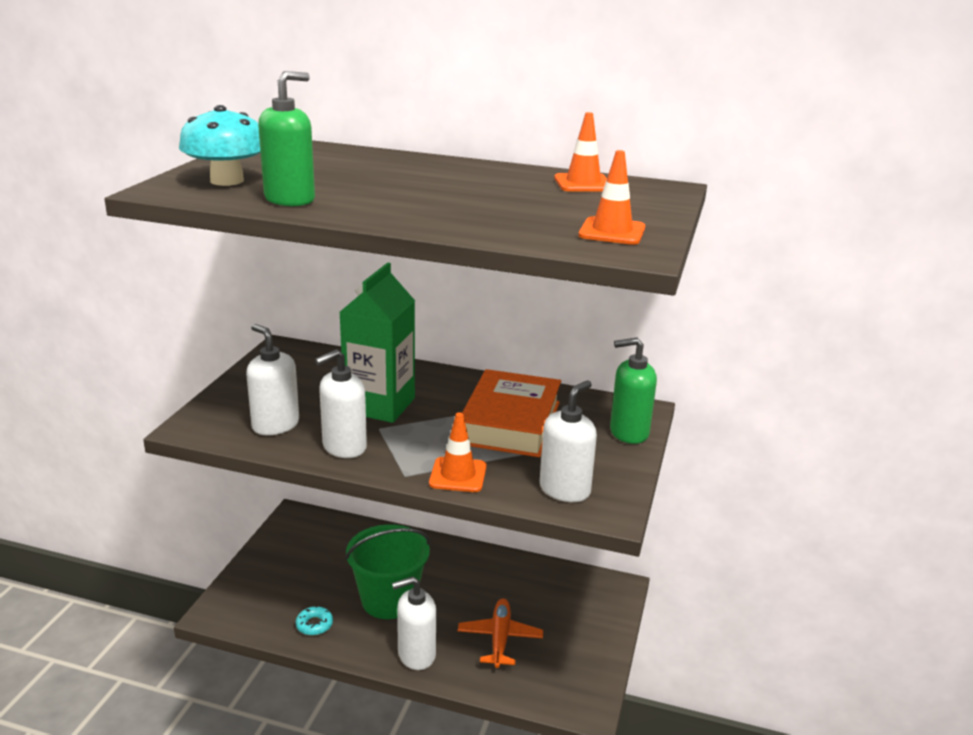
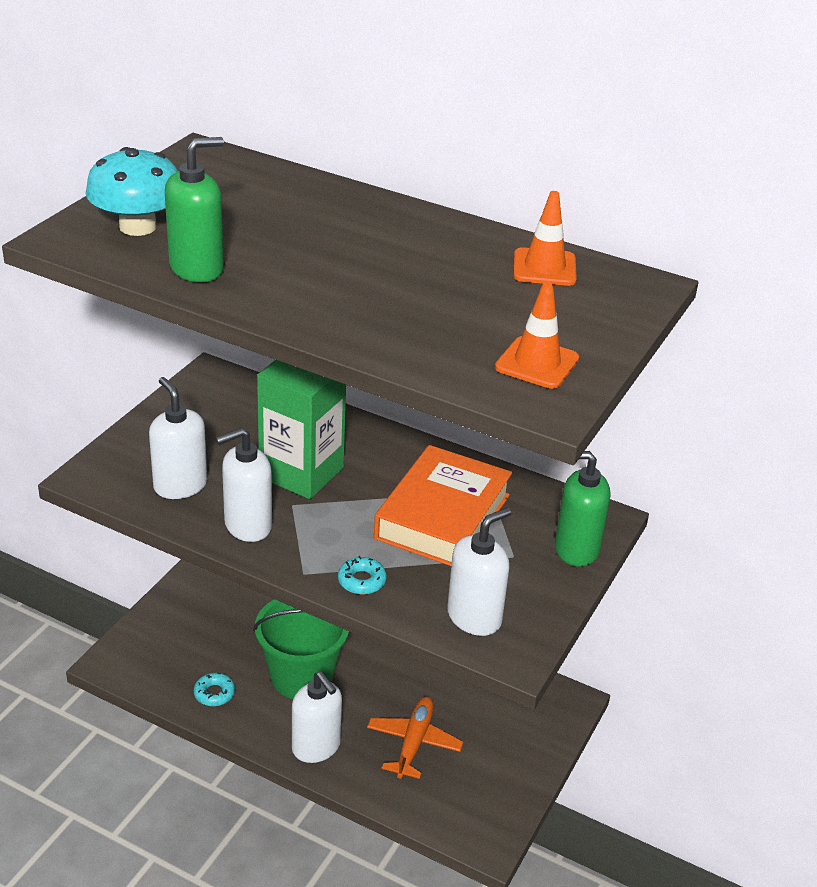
camera: 10 degrees right, 10 degrees up
white soap dispenser [392,576,436,670] -> white soap dispenser turned 120 degrees counterclockwise [292,672,342,763]
orange traffic cone [429,413,487,492] -> turquoise donut [338,556,387,595]

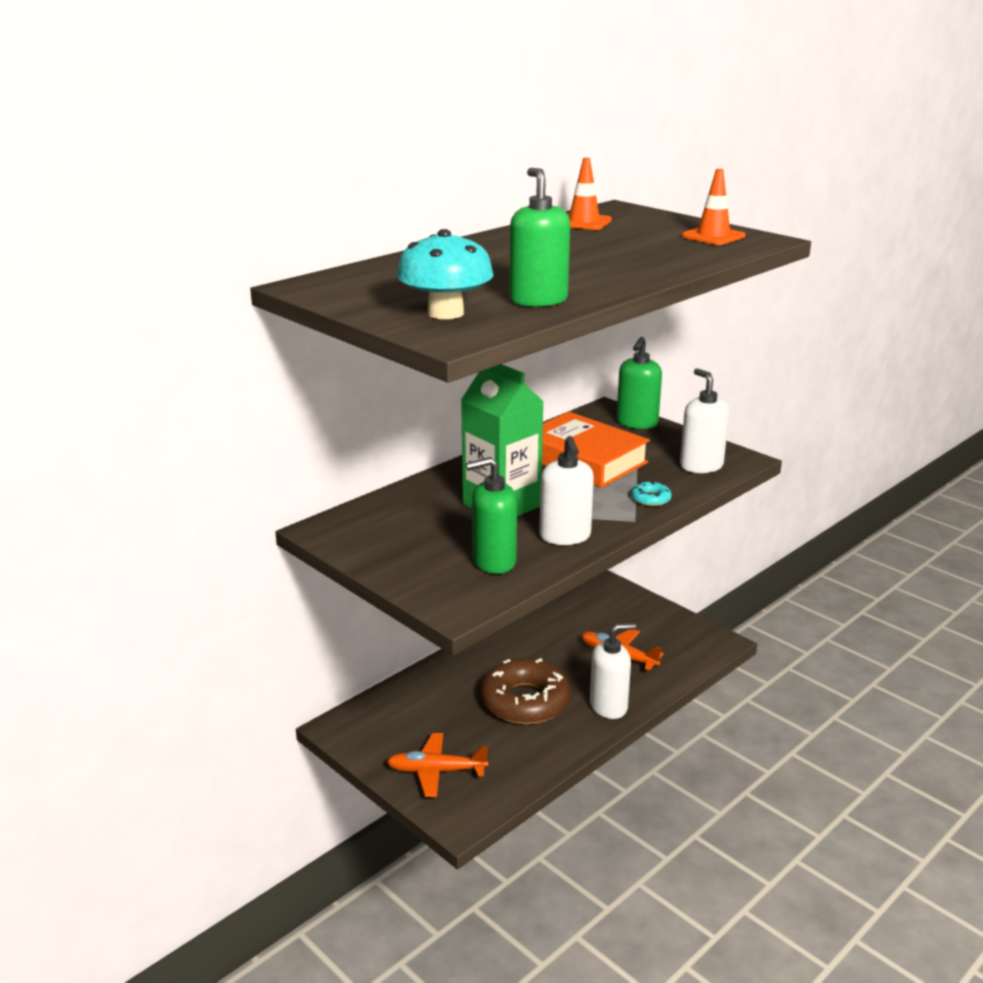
camera: 70 degrees left, 10 degrees down
white soap dispenser [149,377,207,499] -> green soap dispenser [466,457,517,574]
turquoise donut [194,673,235,706] -> none
green bucket [253,599,349,699] -> brown donut [480,658,571,724]
none -> orange plane [387,733,488,797]

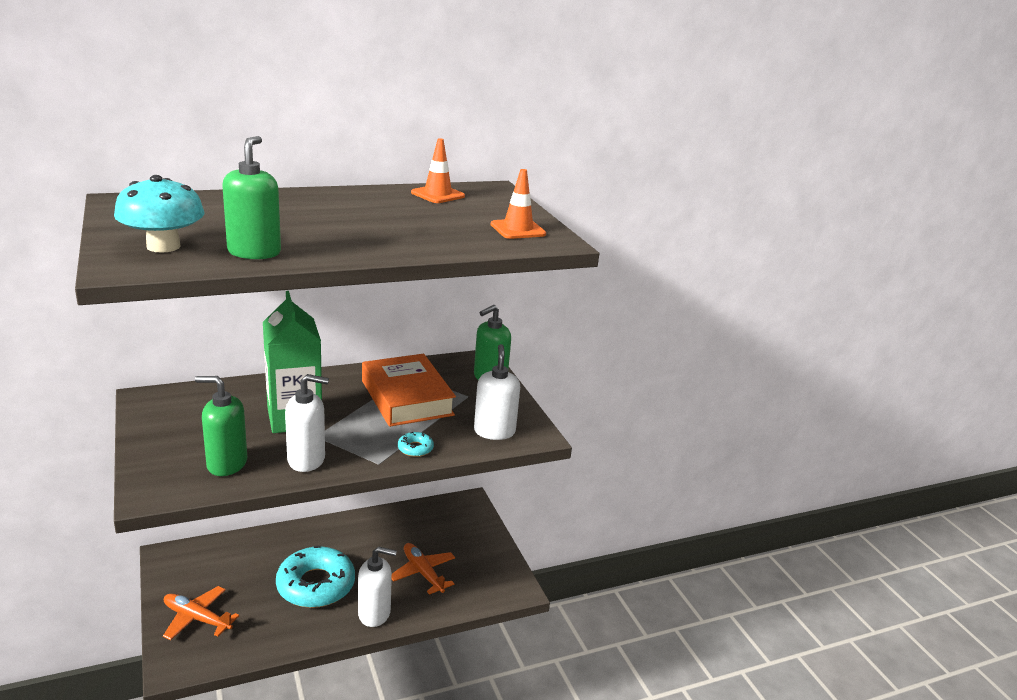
camera: 20 degrees right, 0 degrees up
brown donut [480,658,571,724] -> turquoise donut [276,546,355,608]
white soap dispenser [540,436,594,545] -> white soap dispenser turned 105 degrees counterclockwise [285,374,329,472]

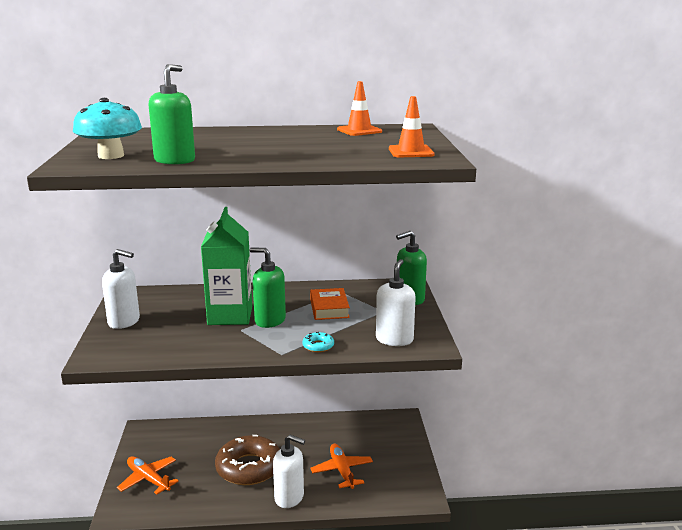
camera: 20 degrees right, 5 degrees down
green soap dispenser [195,376,247,476] -> green soap dispenser moved to [250,248,286,328]
turquoise donut [276,546,355,608] -> brown donut [215,435,280,485]
white soap dispenser [285,374,329,472] -> white soap dispenser moved to [102,249,140,329]
orange book [362,354,456,427] -> orange book [310,288,350,320], size x0.59

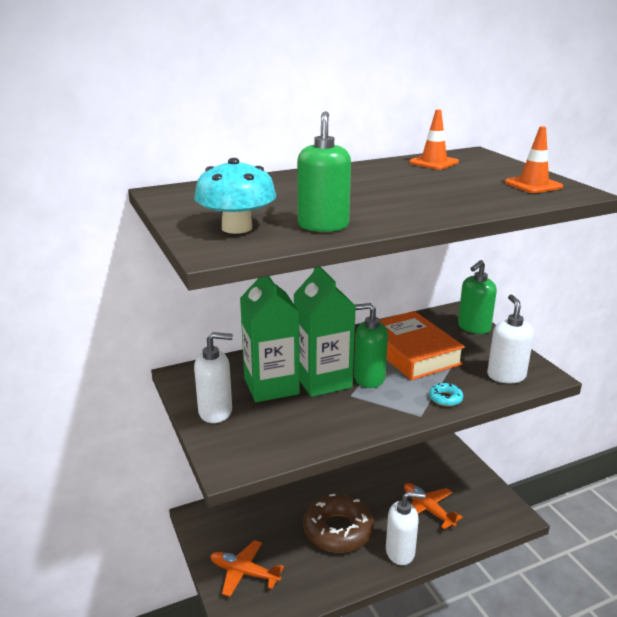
camera: 20 degrees left, 5 degrees up
orange book [310,288,350,320] -> orange book [380,311,465,380], size x1.70
none -> green carton [240,276,300,402]

